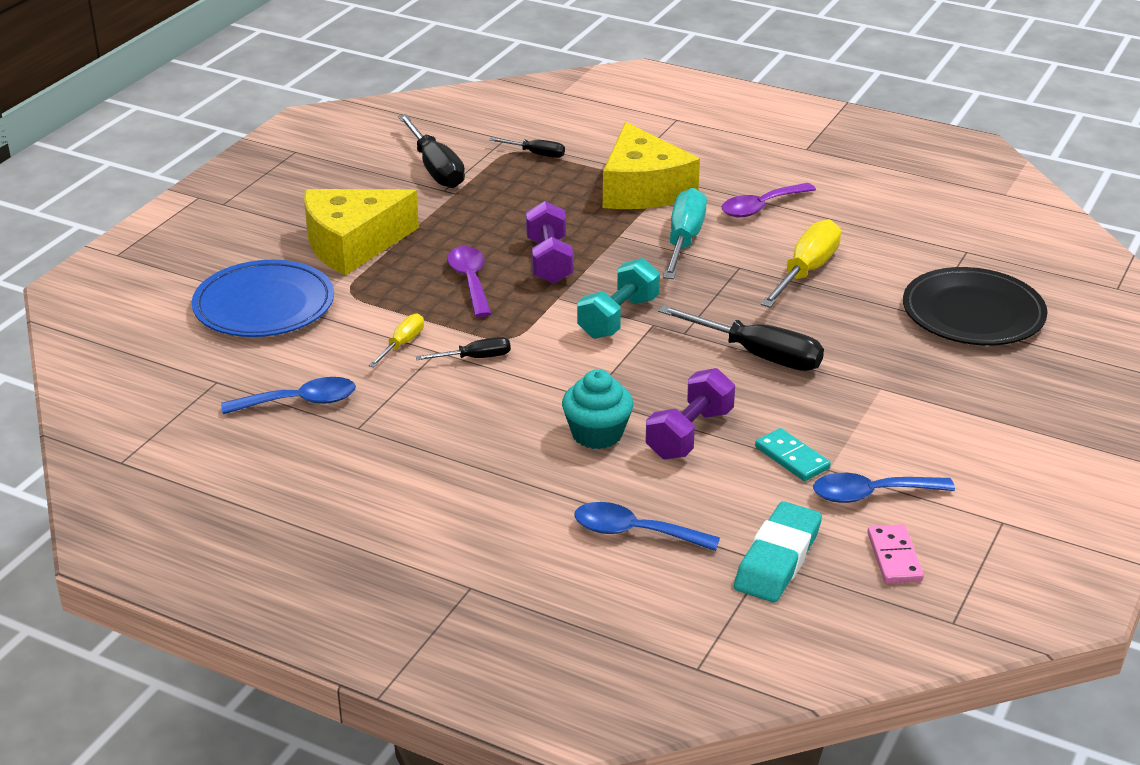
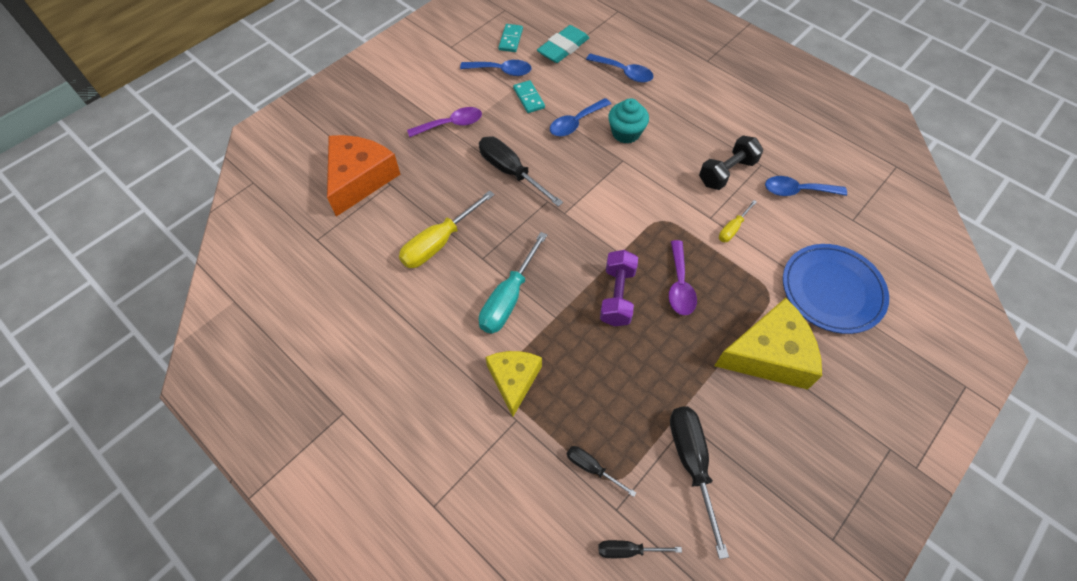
camera: 165 degrees left, 25 degrees up
black screwdriver [415,337,511,360] -> black screwdriver moved to [599,540,682,558]
turquoise dumbbell [577,258,660,339] -> none
yellow cheese [603,122,700,209] -> yellow cheese [485,351,542,417], size x0.64
purple dumbbell [646,368,735,460] -> blue spoon [550,98,611,136]
purple spoon [722,183,816,217] -> purple spoon moved to [407,107,482,137]
pink domino [867,524,924,583] -> turquoise domino [499,24,523,52]
black plate [903,267,1048,345] -> orange cheese [327,135,400,217]
none -> black dumbbell [699,136,763,190]

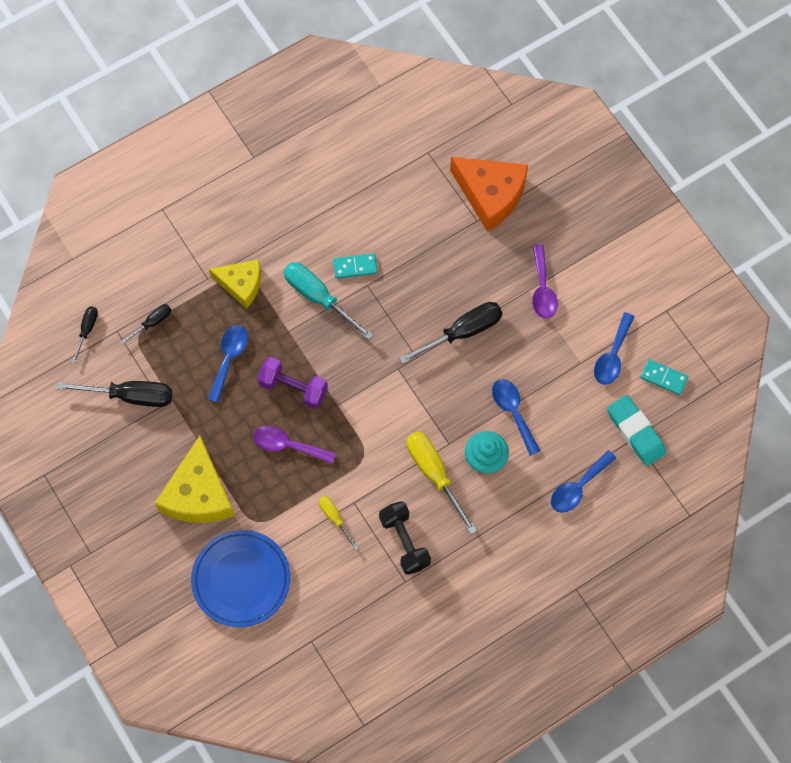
camera: 105 degrees right, 10 degrees up
yellow screwdriver [399,190,495,268] -> yellow screwdriver moved to [407,432,477,534]
turquoise domino [513,80,545,113] -> turquoise domino moved to [333,253,378,279]
blue spoon [765,176,847,196] -> blue spoon moved to [208,325,248,403]

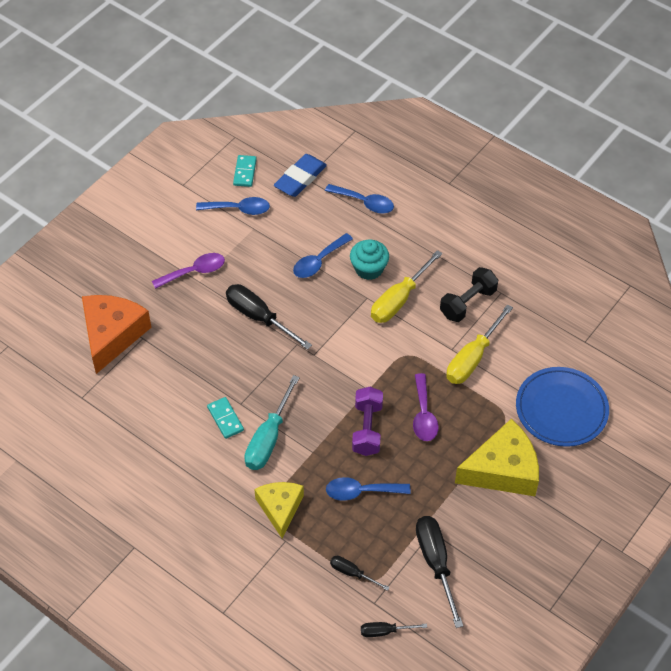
camera: 110 degrees left, 15 degrees down
yellow screwdriver [319,496,358,550] -> yellow screwdriver [446,304,513,384], size x1.86
turquoise eraser [607,395,666,466] -> blue eraser [274,154,327,197]

